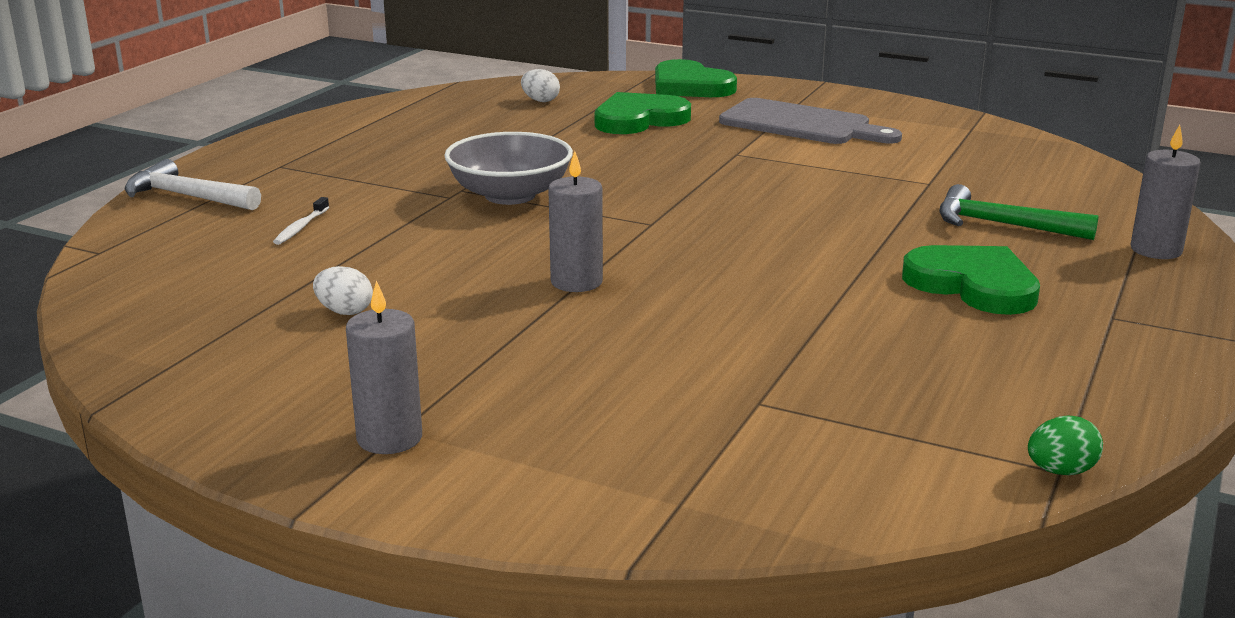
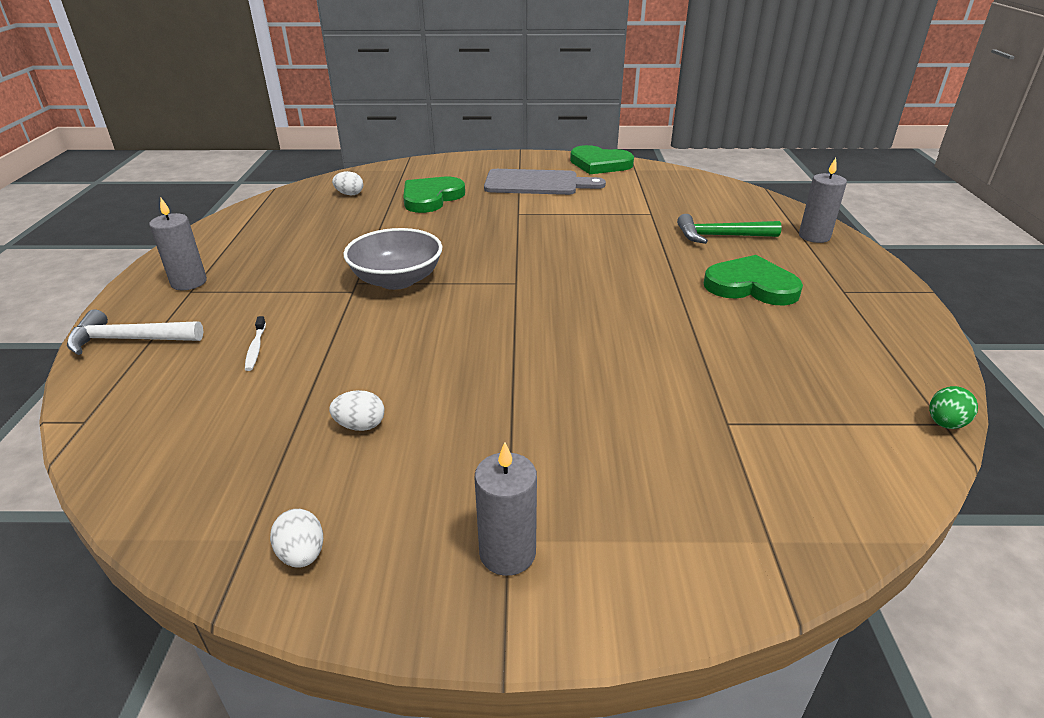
camera: 25 degrees left, 10 degrees up
grey candle [548,151,603,292] -> grey candle moved to [149,198,207,290]
green heart [655,59,737,97] -> green heart moved to [570,145,634,174]
none -> white egg [270,509,323,568]

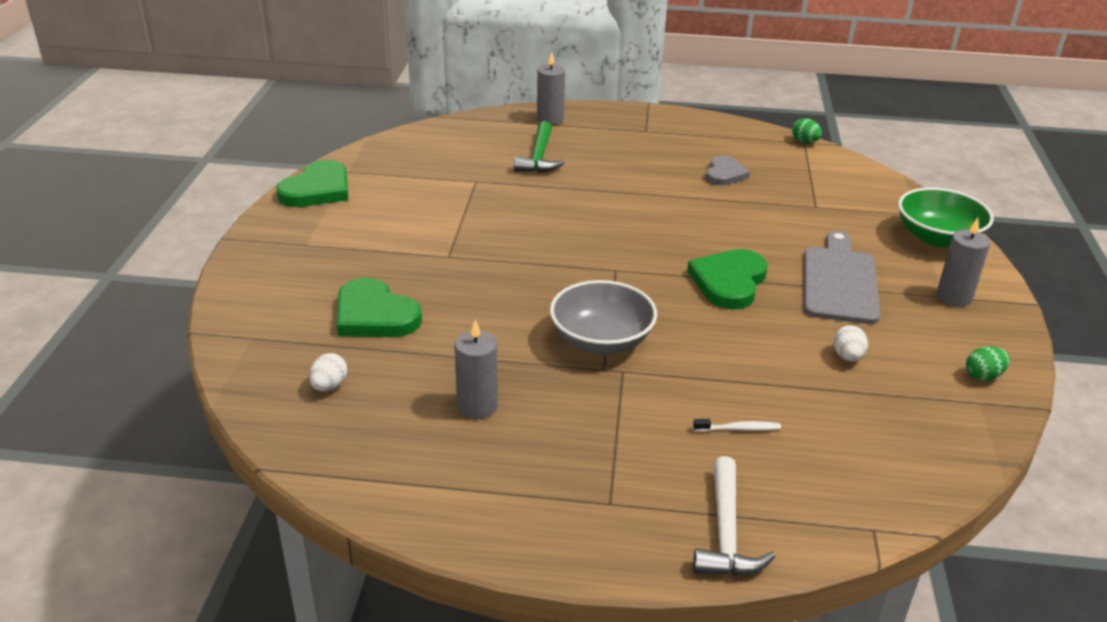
camera: 85 degrees left, 0 degrees up
grey candle [149,198,207,290] -> grey candle moved to [455,320,498,419]
white egg [270,509,323,568] -> green egg [966,346,1010,381]
grey cutting board [484,169,606,195] -> grey cutting board moved to [804,231,880,324]
green heart [704,255,803,306] -> green heart moved to [687,249,768,310]
none -> grey heart [706,155,750,186]
none -> green bowl [898,187,994,248]

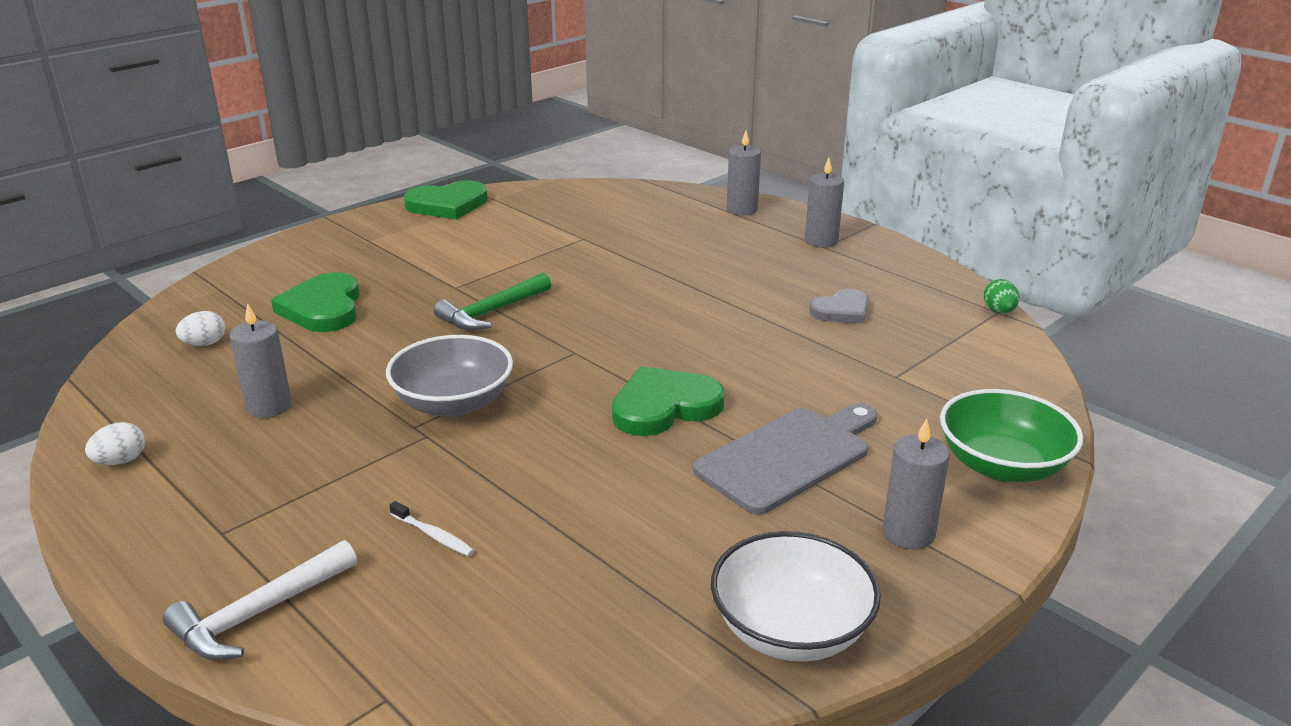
camera: 40 degrees right, 5 degrees down
green hammer [514,121,565,173] -> green hammer moved to [434,273,551,330]
white egg [833,325,868,361] -> white egg moved to [85,422,145,465]
green egg [966,346,1010,381] -> white bowl [711,531,881,661]
none -> grey candle [805,158,844,248]

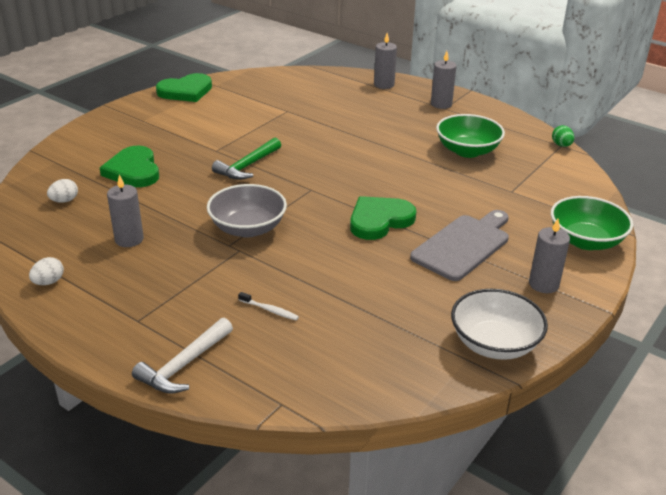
camera: 10 degrees left, 5 degrees up
grey heart [809,289,868,324] -> green bowl [436,114,505,158]

